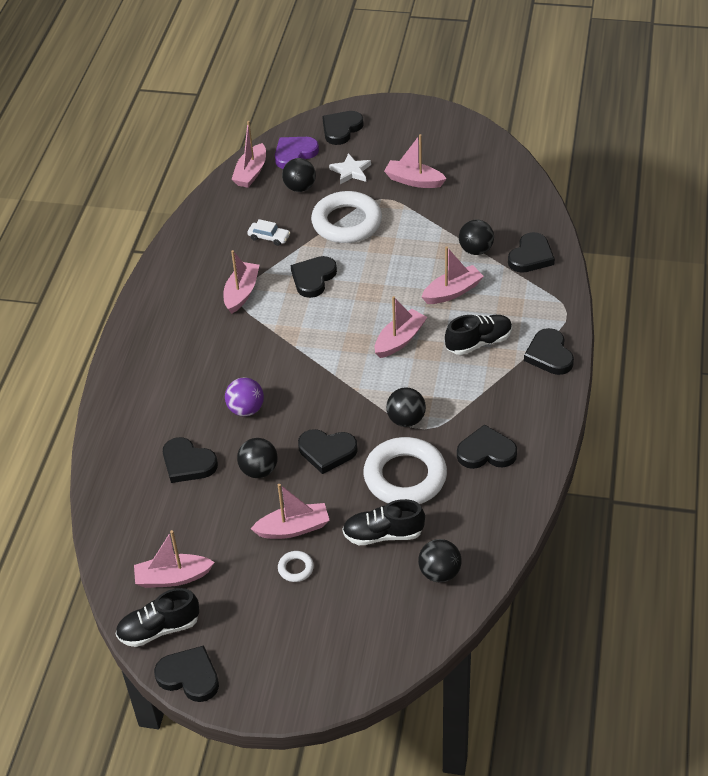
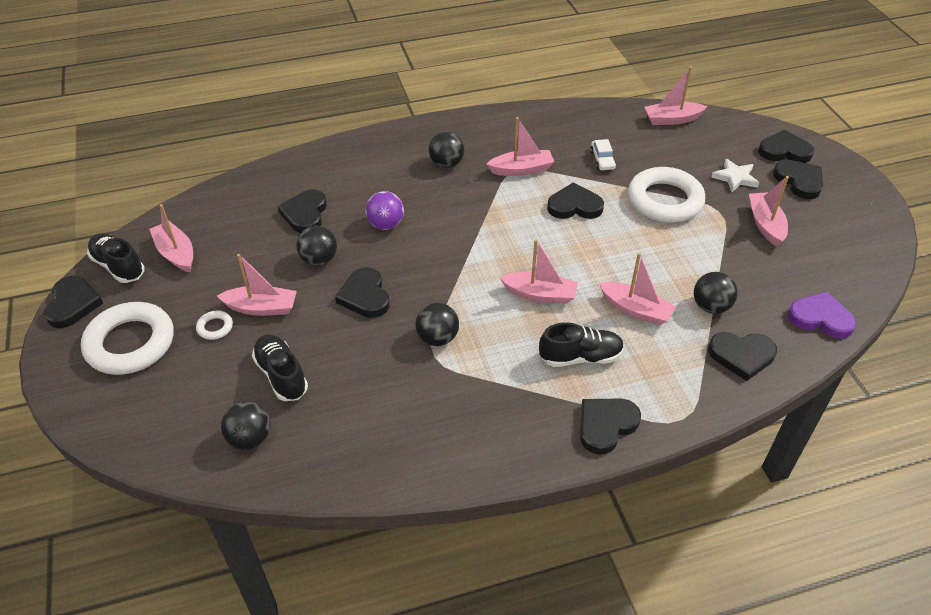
camera: 60 degrees right, 0 degrees up
pink boat [251,484,330,539] -> pink boat turned 45 degrees counterclockwise [217,254,297,316]
purple heart [275,137,319,169] -> purple heart moved to [788,292,857,339]
black ball [282,158,316,192] -> black ball moved to [429,132,464,168]
white ring [363,437,447,504] -> white ring moved to [81,302,174,375]
black shoe [445,315,512,355] -> black shoe turned 45 degrees counterclockwise [539,322,624,367]
black heart [457,424,517,469] -> black heart moved to [773,160,823,199]

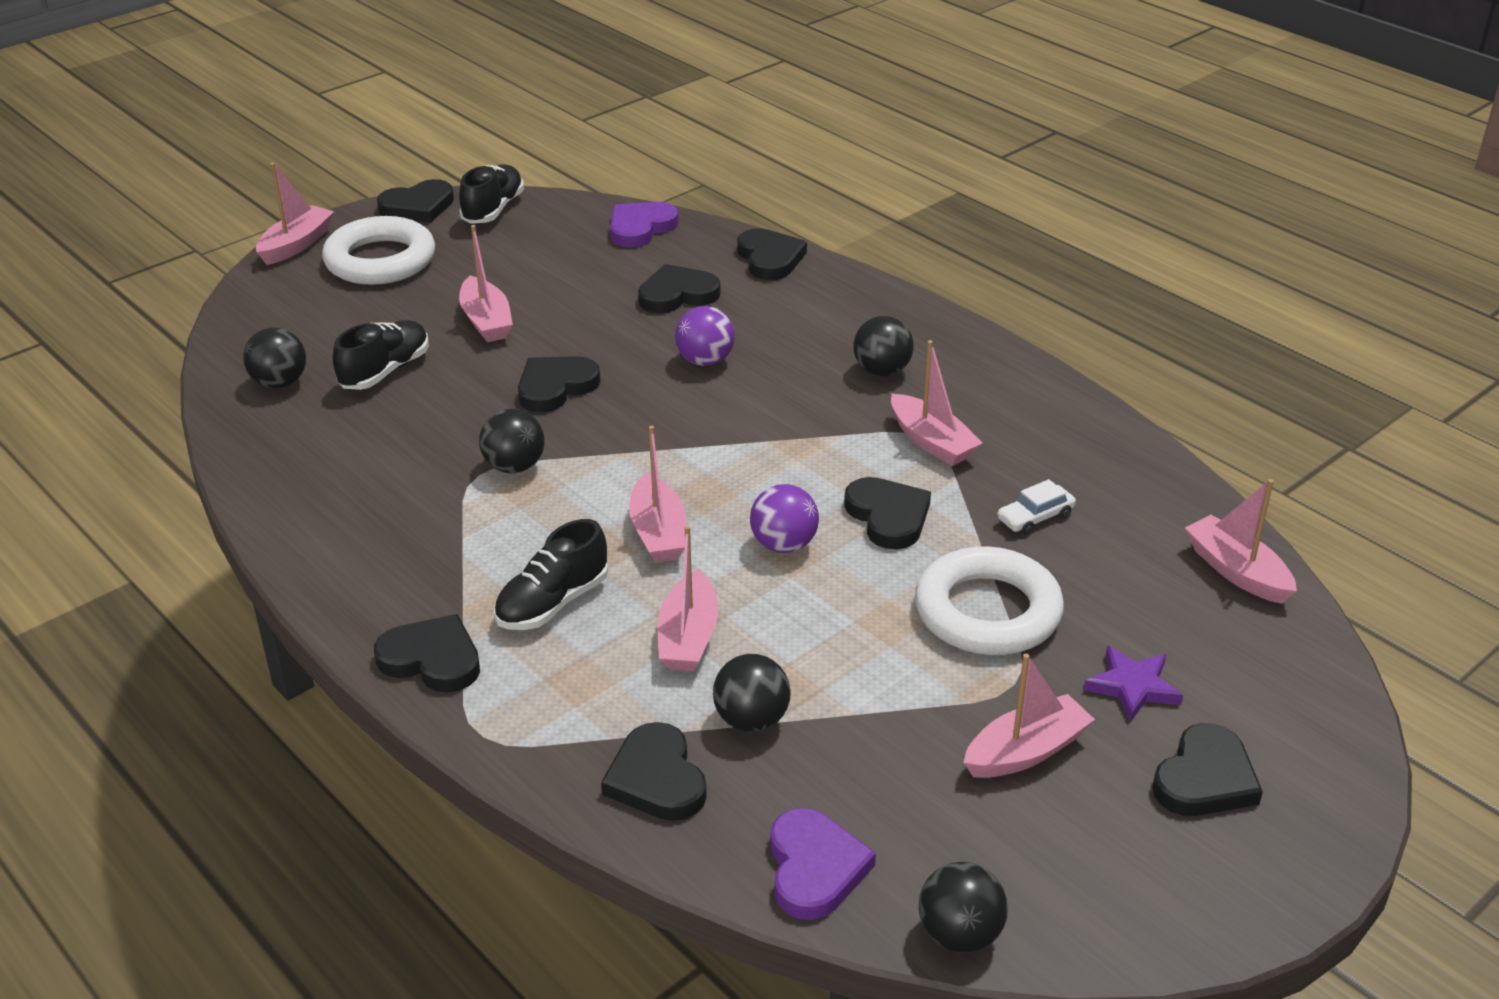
camera: 65 degrees right, 10 degrees down
pink boat [149,204,193,272] -> pink boat moved to [256,163,334,265]
white ring [196,311,233,340] -> none
black ball [296,226,337,266] -> black ball moved to [919,862,1008,953]
black shoe [539,322,624,367] -> black shoe turned 75 degrees clockwise [494,519,608,630]
white star [711,158,759,192] -> purple star [1084,645,1183,722]
black heart [758,130,814,163] -> black heart moved to [737,228,807,280]
none -> purple heart [610,202,679,248]
none -> purple ball [750,484,819,553]

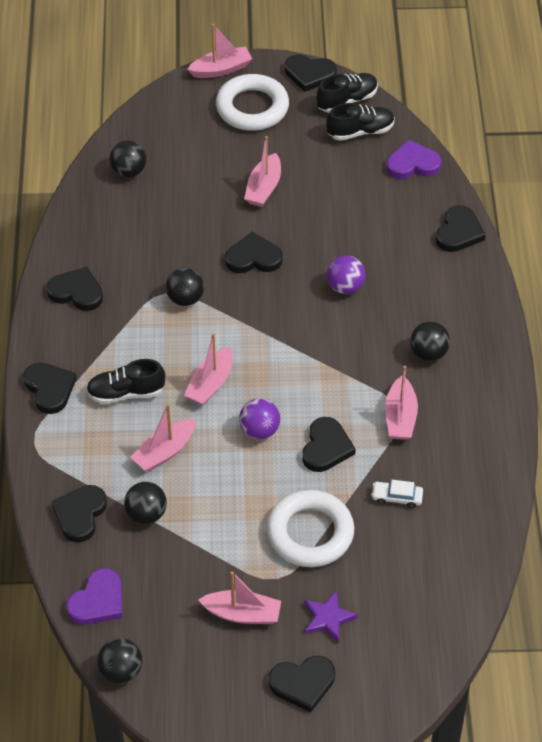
camera: 40 degrees right, 15 degrees up
black shoe [333,320,429,390] -> black shoe moved to [326,103,395,141]
black heart [638,264,721,313] -> black heart moved to [46,267,103,311]
pink boat [1185,479,1297,604] -> none

